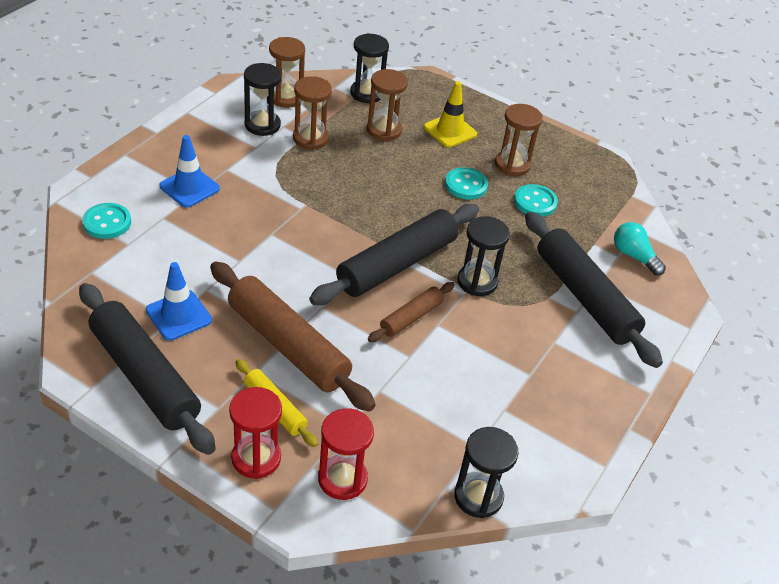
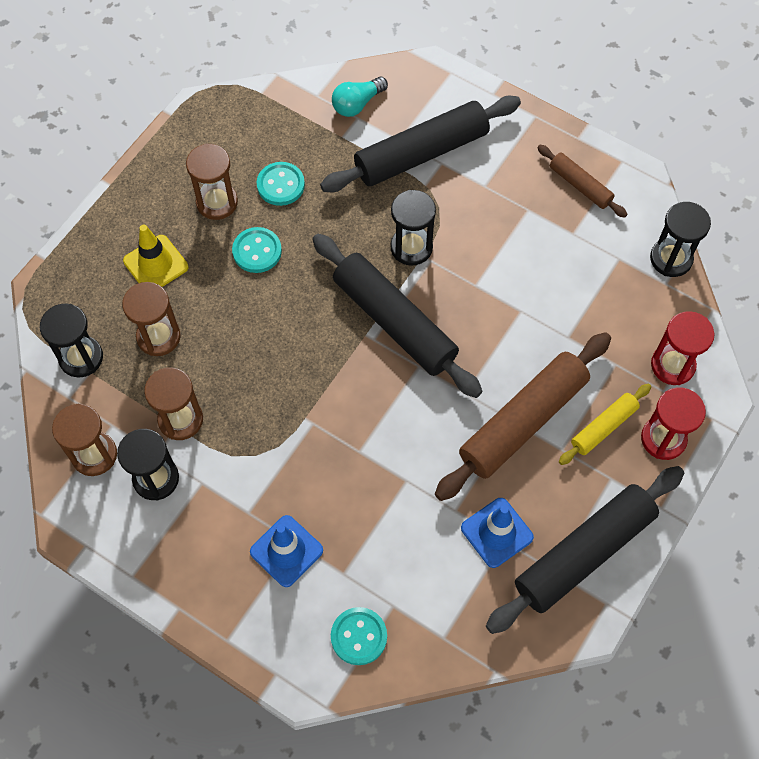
camera: 85 degrees left, 20 degrees up
brown rolling pin [368,282,454,342] -> brown rolling pin moved to [537,145,627,218]

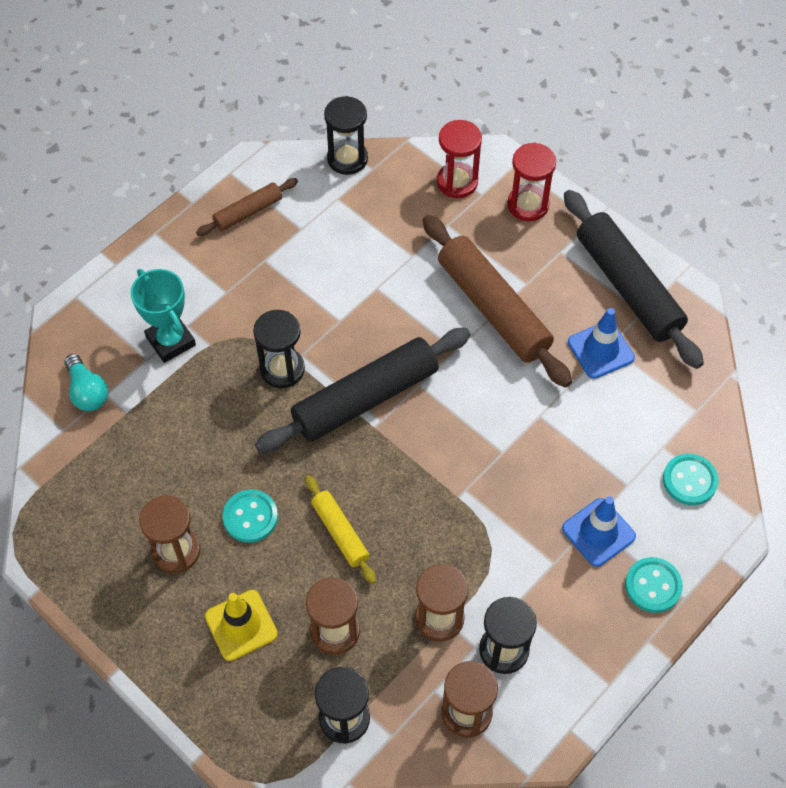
camera: 80 degrees left, 5 degrees down
turquoise button [257,162,305,206] -> turquoise button moved to [625,557,683,613]
black rolling pin [320,96,521,192] -> turquoise trophy [131,269,196,363]
yellow rolling pin [559,384,651,465] -> yellow rolling pin moved to [305,475,376,584]

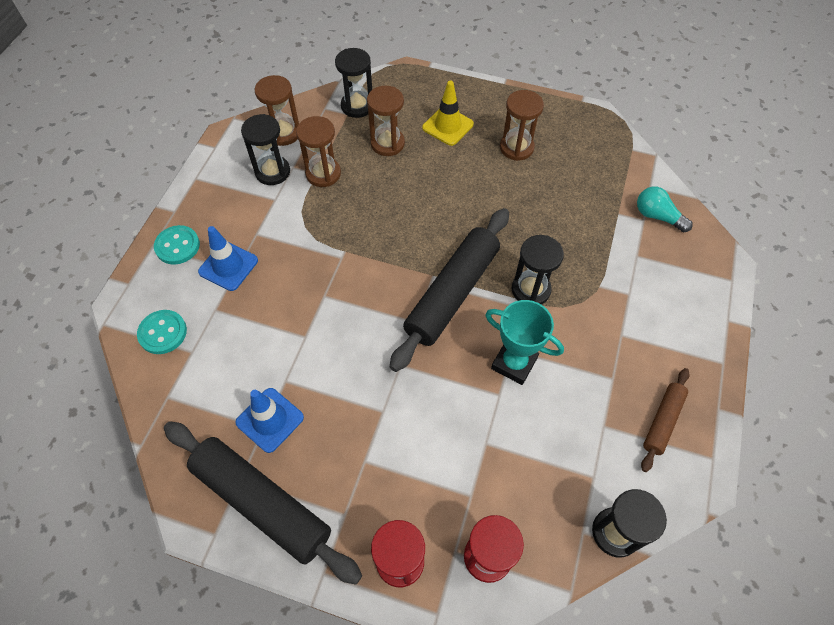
camera: 155 degrees right, 0 degrees up
turquoise trophy [131,269,196,363] -> turquoise trophy moved to [485,300,564,385]
turquoise button [223,490,278,543] -> none
yellow rolling pin [305,475,376,584] -> none
brown rolling pin [423,215,572,387] -> none

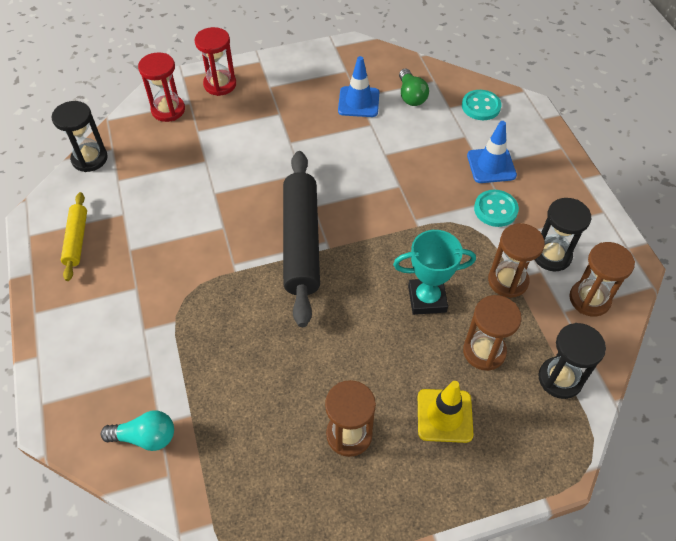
camera: 145 degrees right, 5 degrees down
turquoise button [154,225,200,264] -> turquoise button moved to [474,190,519,227]
black rolling pin [164,421,362,585] -> none
turquoise trophy [485,300,564,385] -> turquoise trophy moved to [393,230,476,315]
black hourglass [512,235,564,305] -> none
brown rolling pin [641,368,690,472] -> yellow rolling pin [61,192,87,281]
none -> green light bulb [399,69,429,106]

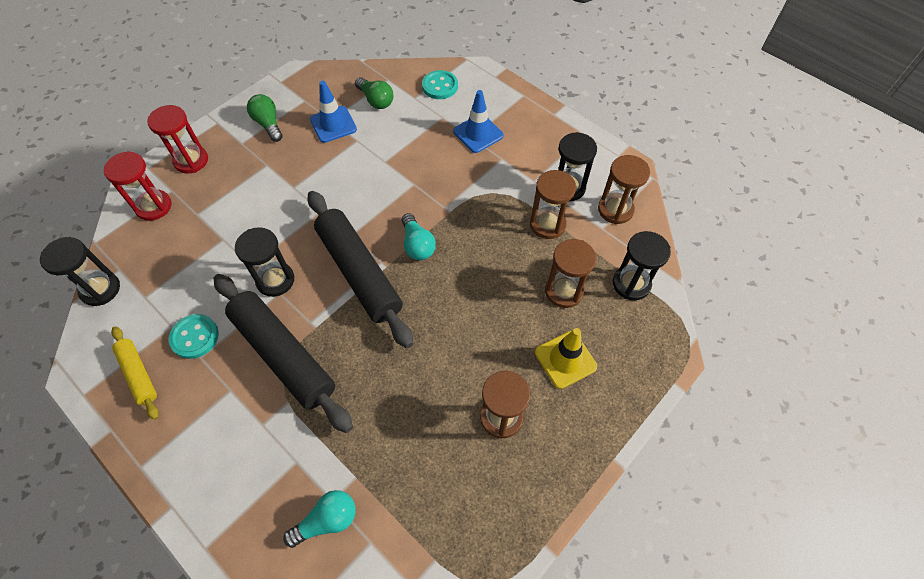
camera: 30 degrees left, 5 degrees up
turquoise trophy [393,230,476,315] -> none
turquoise button [474,190,519,227] -> turquoise button moved to [169,314,219,359]
none -> black rolling pin [214,274,353,433]
none -> black hourglass [235,227,294,297]
none -> green light bulb [247,94,282,142]
none -> turquoise light bulb [402,213,436,260]

